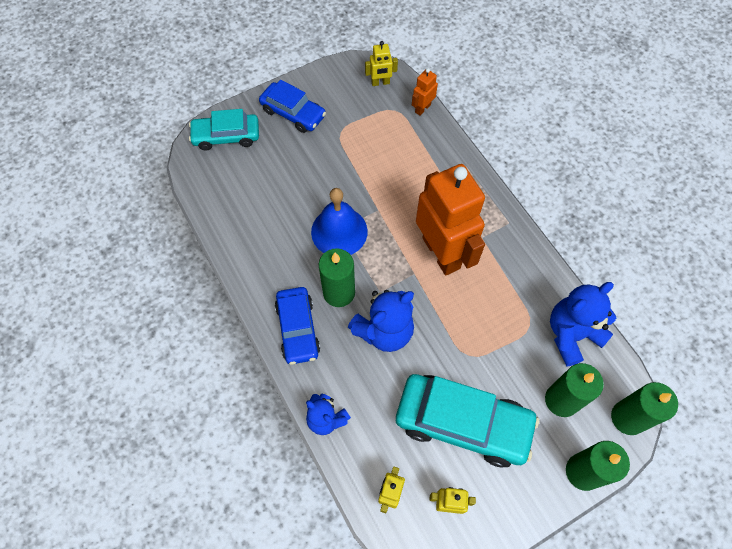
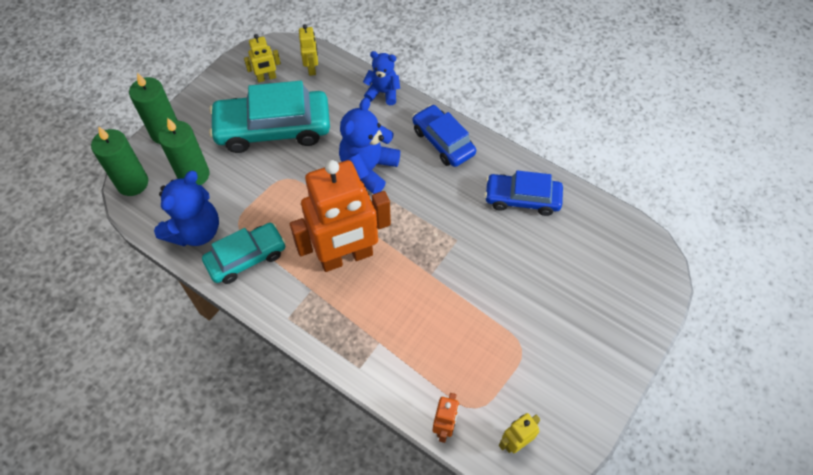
camera: 155 degrees right, 5 degrees down
turquoise car [189,109,259,151] -> turquoise car moved to [202,223,286,284]
blue car [259,80,326,133] -> blue car moved to [485,170,563,216]
blue bell [311,188,368,255] -> none
green candle [319,248,355,307] -> none
orange robot [416,164,485,275] -> orange robot turned 60 degrees counterclockwise [290,160,391,272]

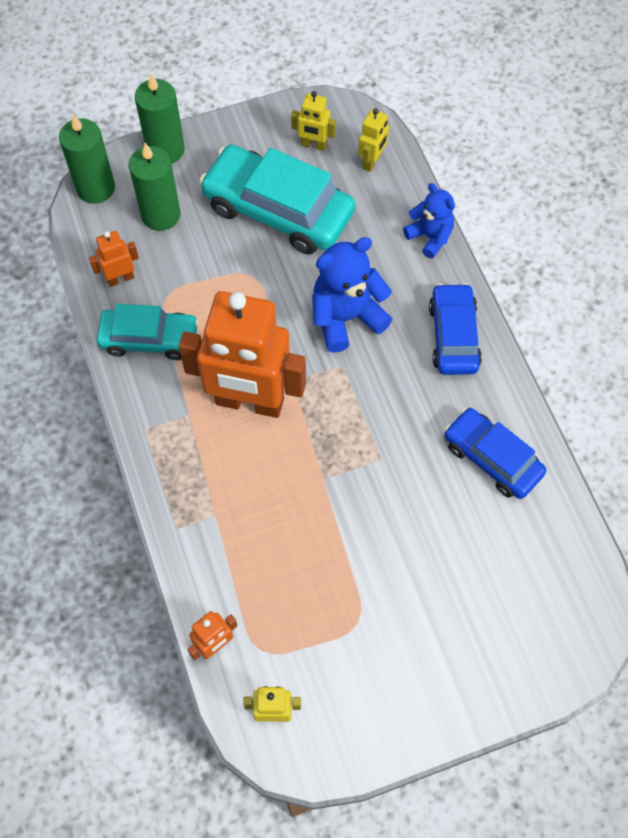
camera: 35 degrees right, 5 degrees up
blue teddy bear [154,171,219,247] -> orange robot [89,231,139,287]

